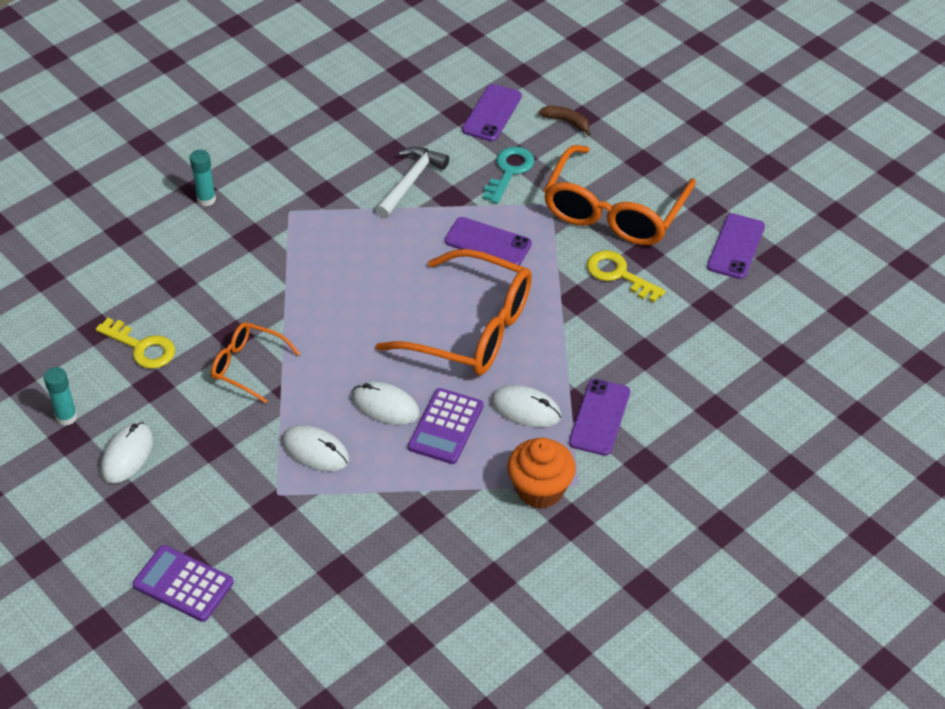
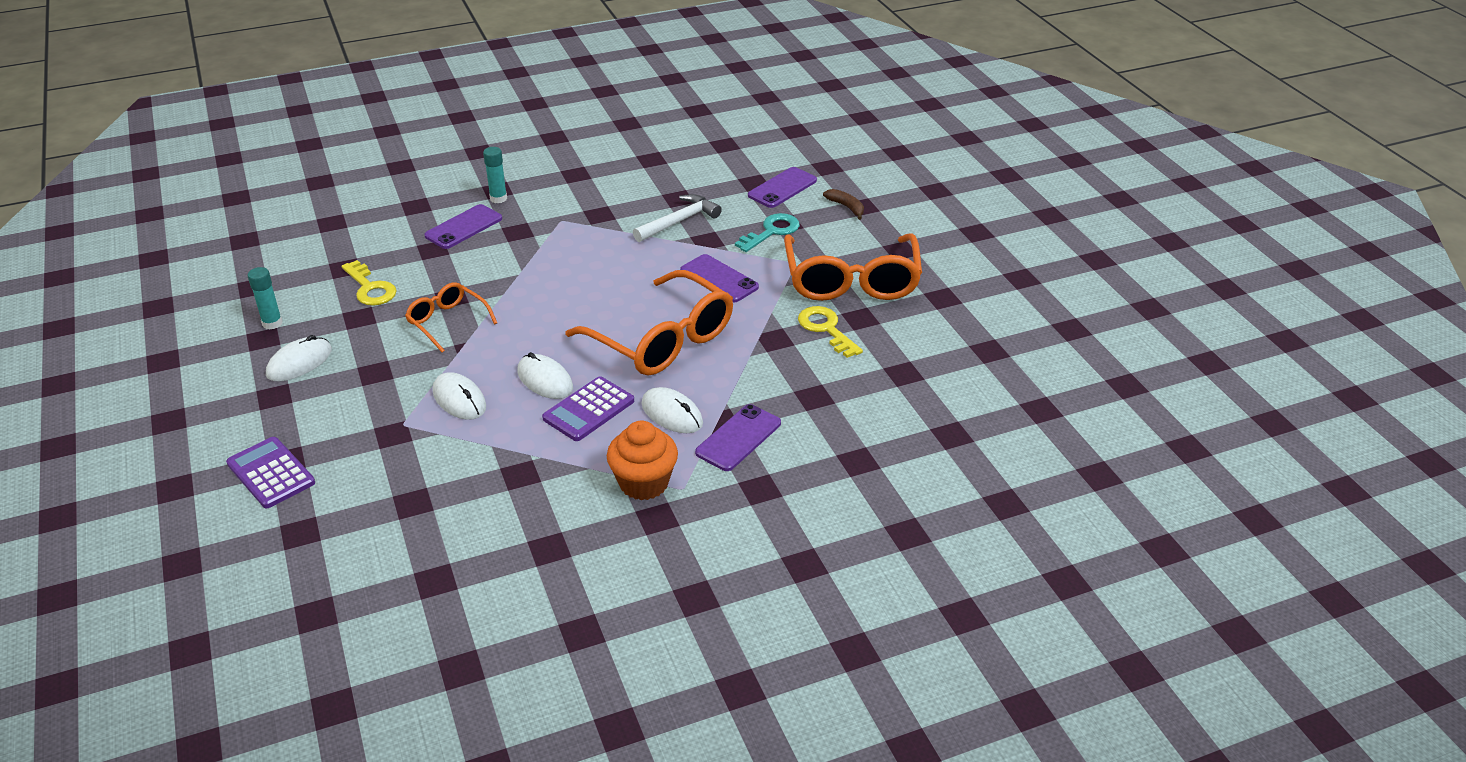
camera: 20 degrees right, 10 degrees down
orange glasses [544,145,696,245] -> orange glasses turned 45 degrees counterclockwise [784,233,922,301]
purple phone [707,213,765,279] -> purple phone moved to [425,204,502,249]

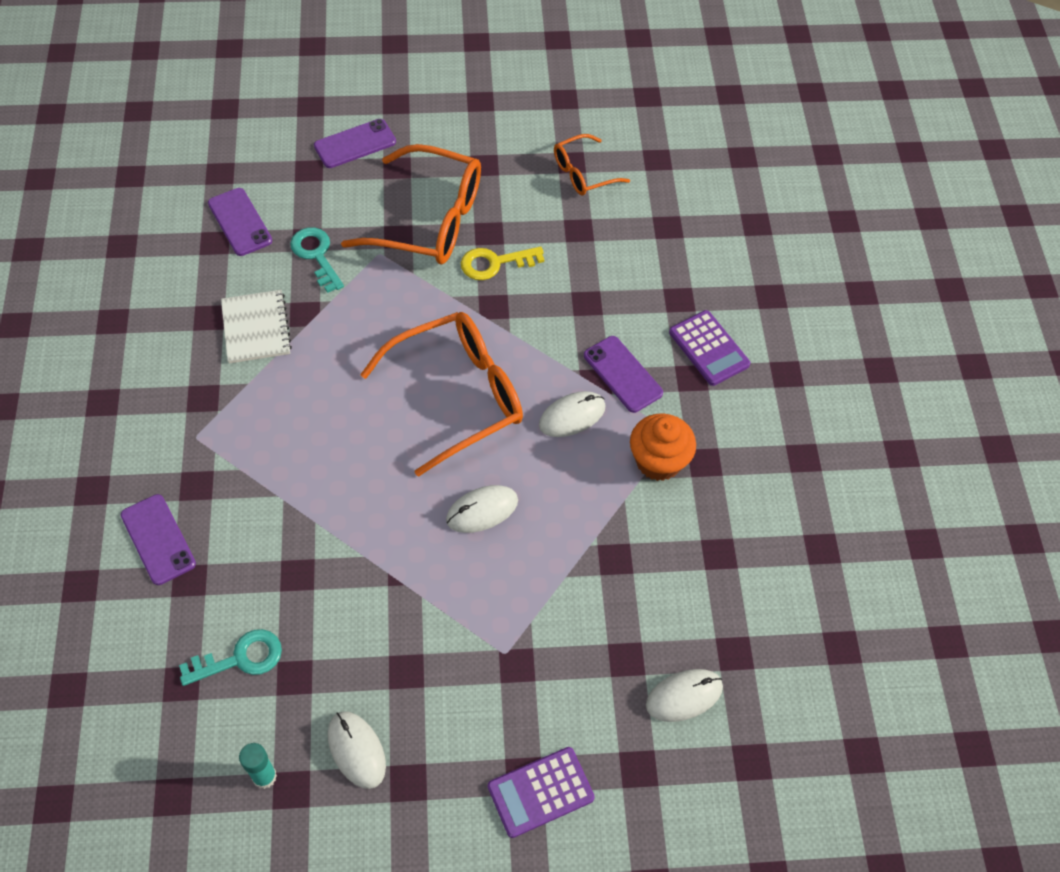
camera: 75 degrees left, 20 degrees up
yellow key [342,260,397,306] -> turquoise key [179,629,282,686]
orange glasses [405,282,497,353] -> orange glasses moved to [554,134,630,196]
white mouse [433,372,486,420] -> white mouse moved to [646,669,723,722]
turquoise glue stick [483,147,507,203] -> none
purple calculator [542,376,634,441] -> purple calculator moved to [669,310,750,386]
white hammer [633,194,722,242] -> white notebook [221,290,292,364]
purple phone [680,254,759,302] -> purple phone moved to [314,119,396,168]
brown banana [823,189,864,220] -> none

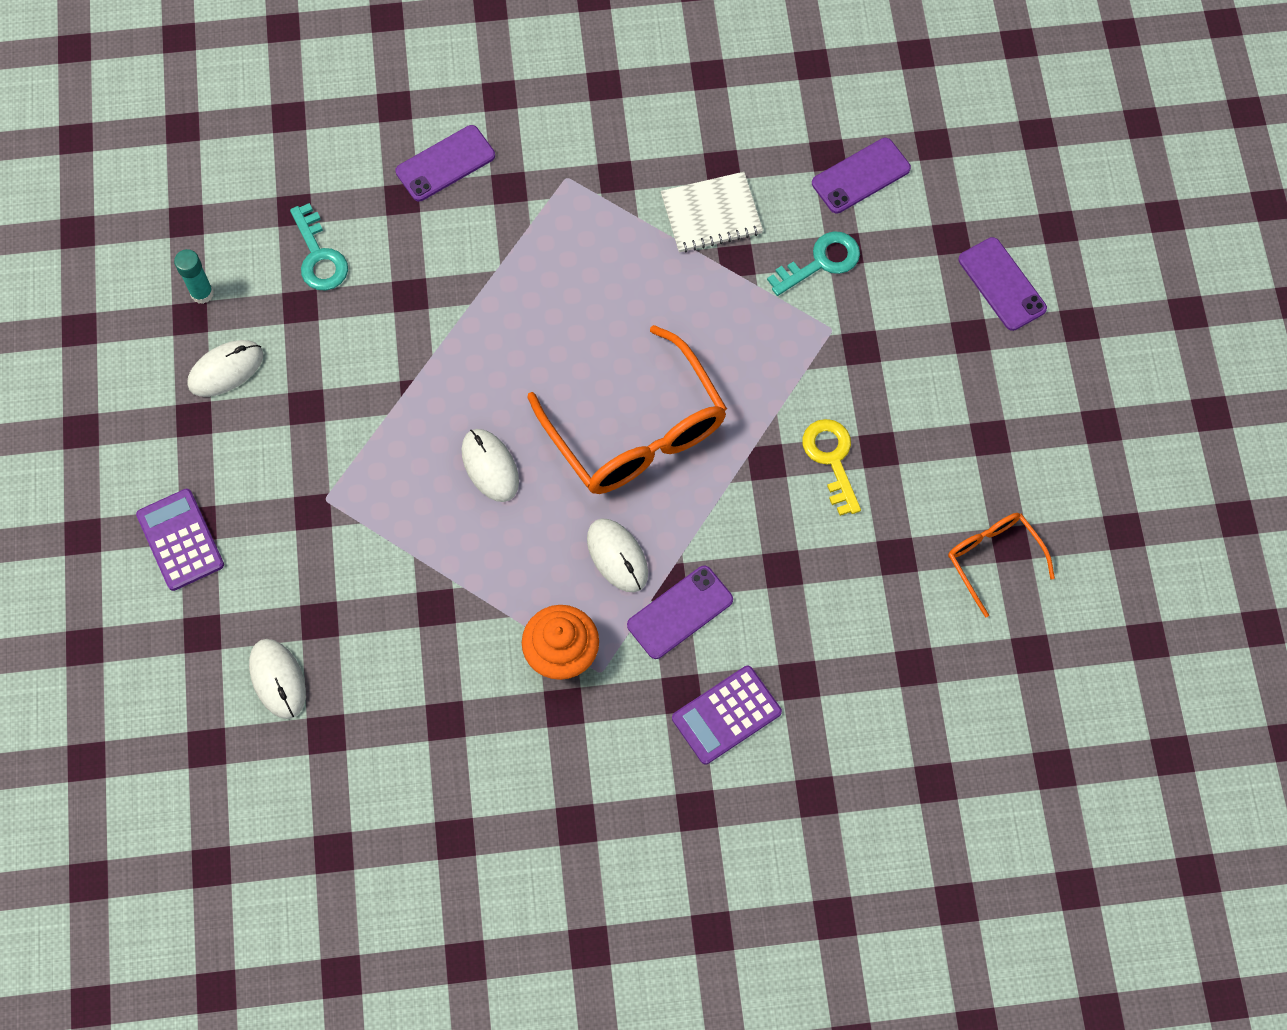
camera: 90 degrees right, 10 degrees up
orange glasses [341,144,481,265] -> none

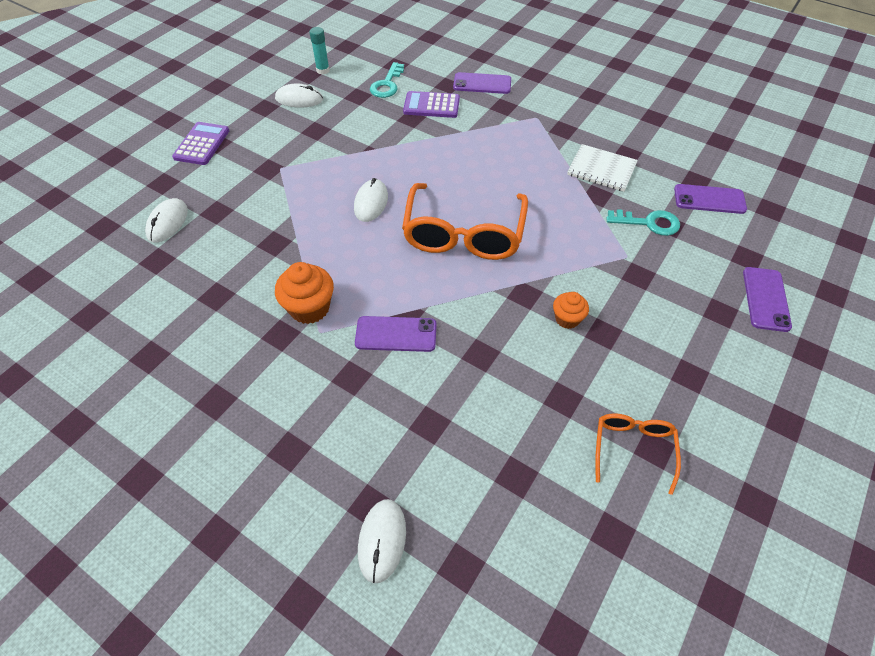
camera: 40 degrees right, 15 degrees down
white mouse [587,519,648,592] -> white mouse moved to [358,499,406,583]
purple calculator [672,666,782,765] -> purple calculator moved to [403,91,460,118]
yellow key [802,419,861,516] -> orange cupcake [553,292,589,329]

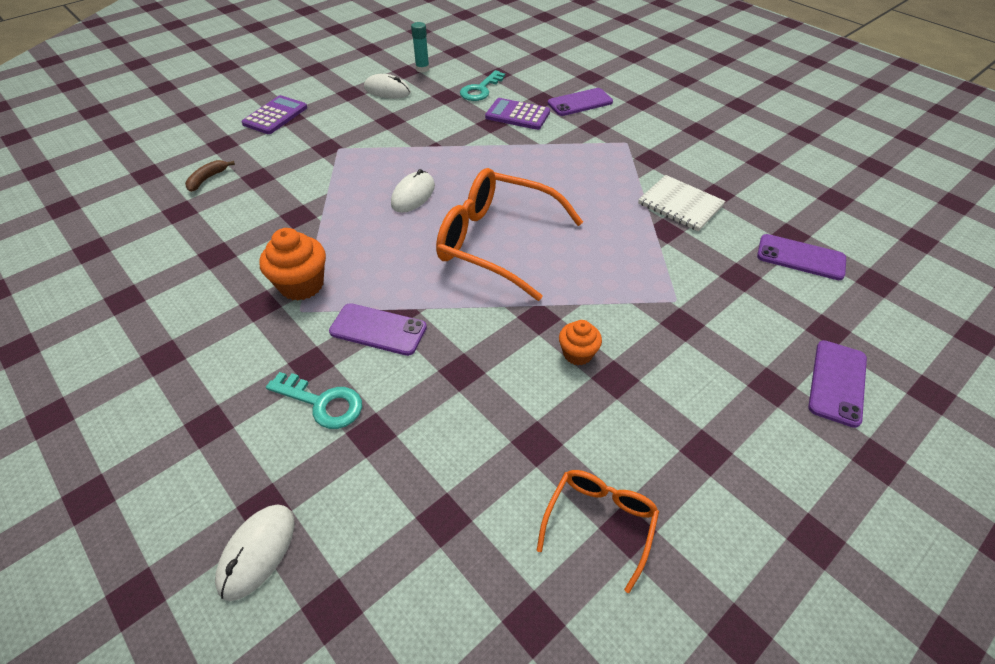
camera: 15 degrees right, 5 degrees down
white mouse [145,198,188,242] -> brown banana [185,160,235,192]
orange glasses [402,183,528,260] -> orange glasses turned 90 degrees clockwise [436,168,583,301]
purple phone [453,72,511,94] -> purple phone turned 45 degrees counterclockwise [548,88,613,116]
turquoise key [606,209,680,236] -> turquoise key moved to [266,372,362,429]

